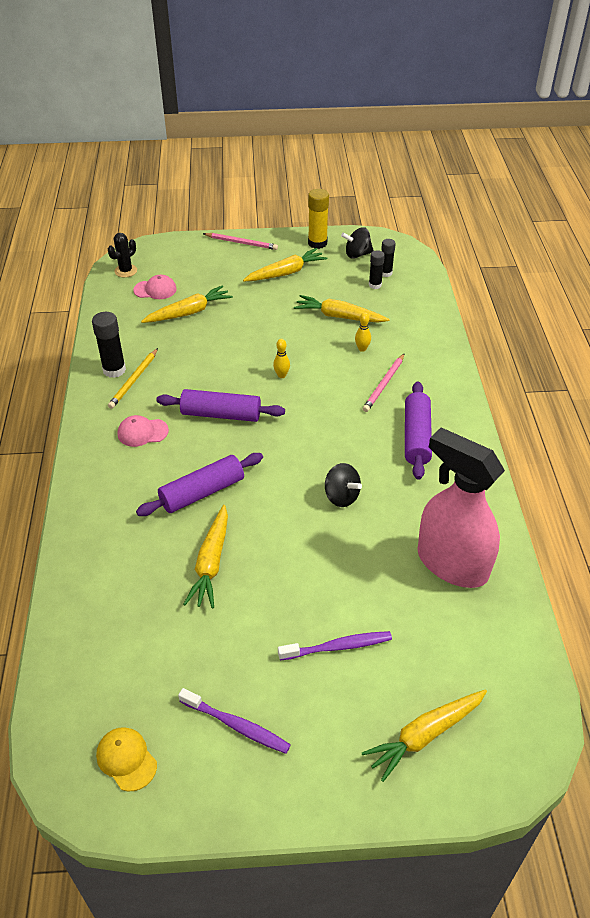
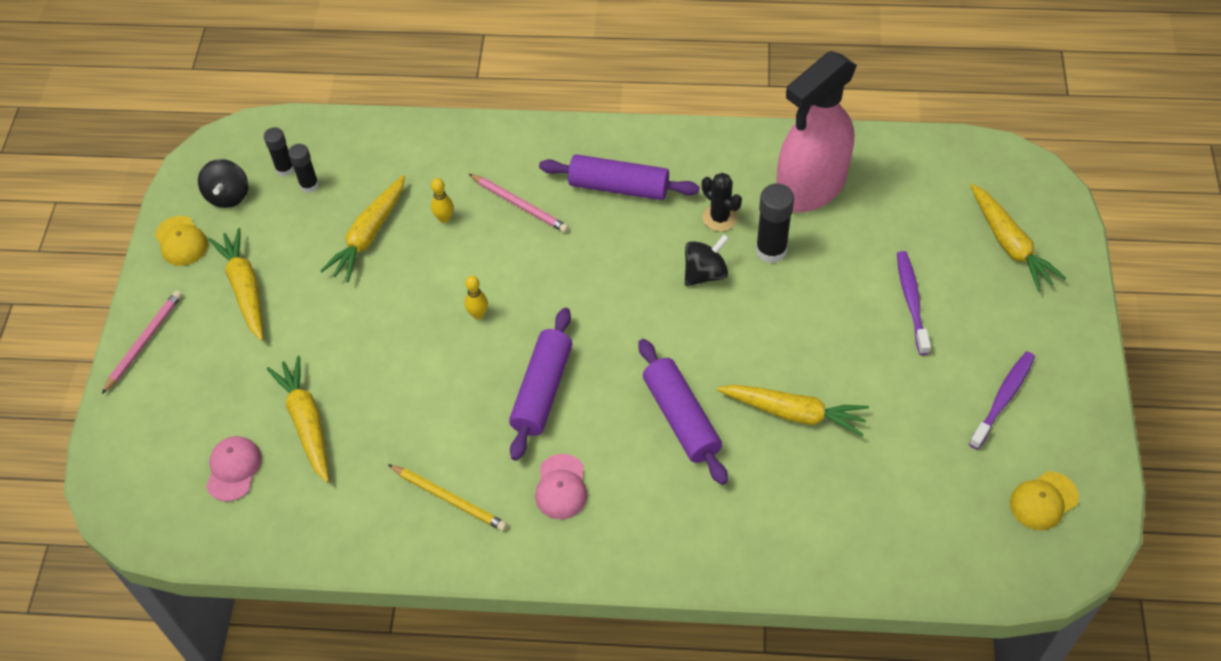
camera: 80 degrees left, 10 degrees up
black glue stick [92,312,126,378] -> black glue stick moved to [756,183,794,263]
black cactus [108,233,137,278] -> black cactus moved to [702,173,742,231]
yellow glue stick [308,189,329,249] -> yellow cap [155,216,208,266]

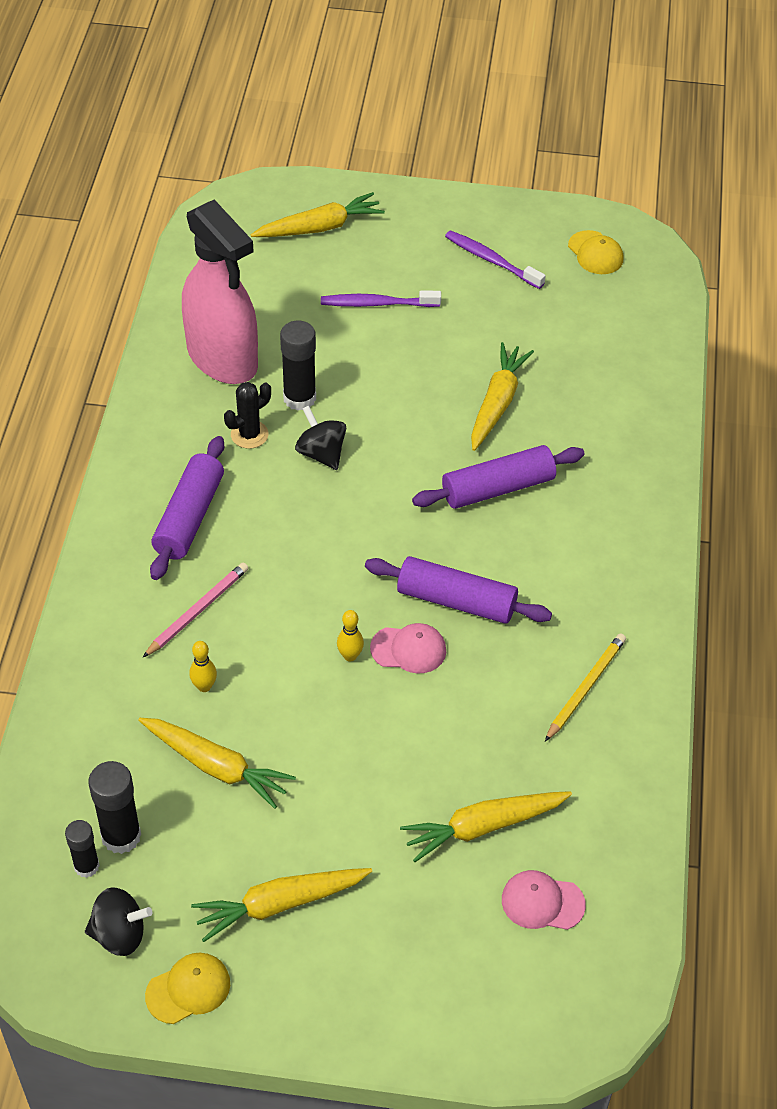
camera: 90 degrees left, 5 degrees down
pink pencil [102,290,182,394] -> none
black glue stick [288,144,319,193] -> black glue stick [89,761,141,854], size x1.58
pink cap [535,454,588,519] -> pink cap moved to [370,623,446,673]

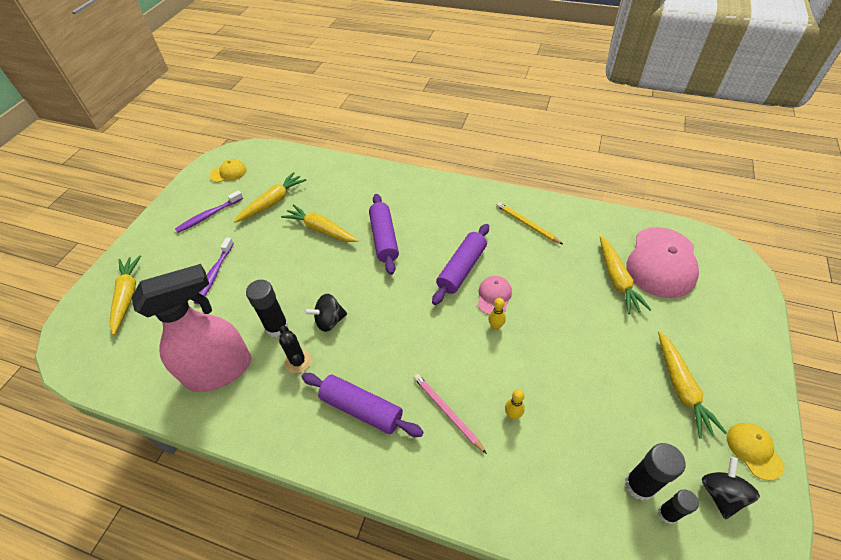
camera: 75 degrees left, 0 degrees up
yellow carrot [138,718,296,809] -> yellow carrot moved to [234,172,306,223]
pink cap [502,870,586,930] -> pink cap [626,227,699,298], size x2.05

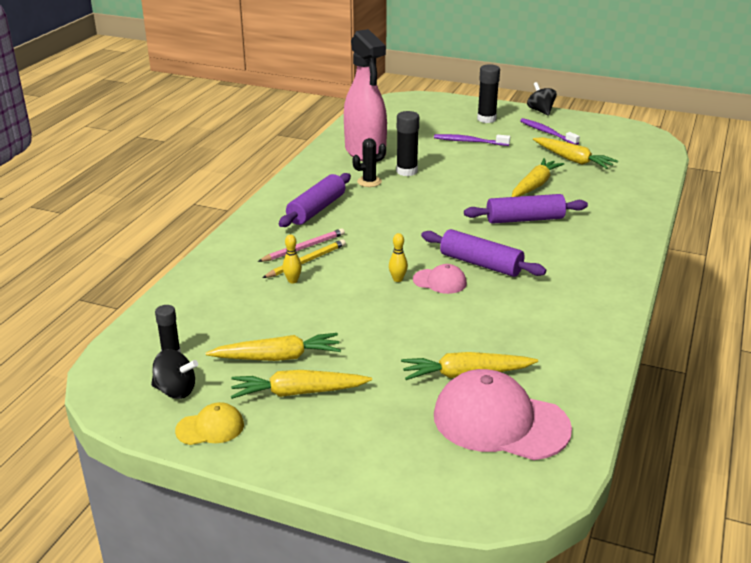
camera: 90 degrees right, 20 degrees down
yellow carrot [109,256,141,335] -> yellow carrot moved to [206,333,341,361]
yellow cap [209,159,247,183] -> none
black spinning top [304,293,347,332] -> black spinning top moved to [527,82,557,116]
yellow pencil [496,202,563,244] -> yellow pencil moved to [263,239,346,278]
black glue stick [625,443,686,501] -> black glue stick moved to [477,64,500,123]

